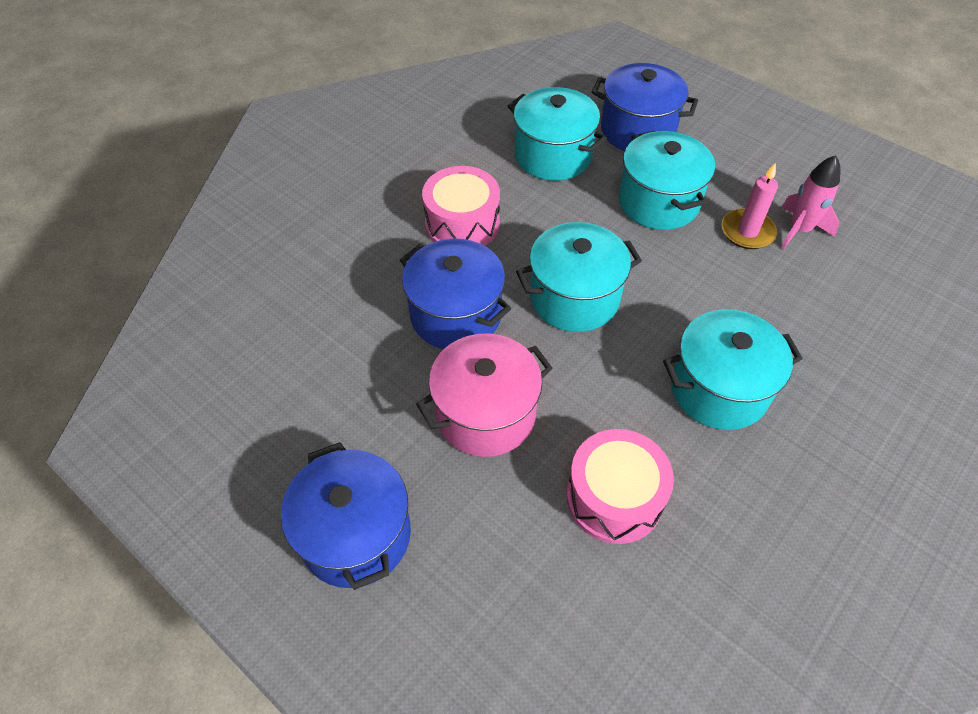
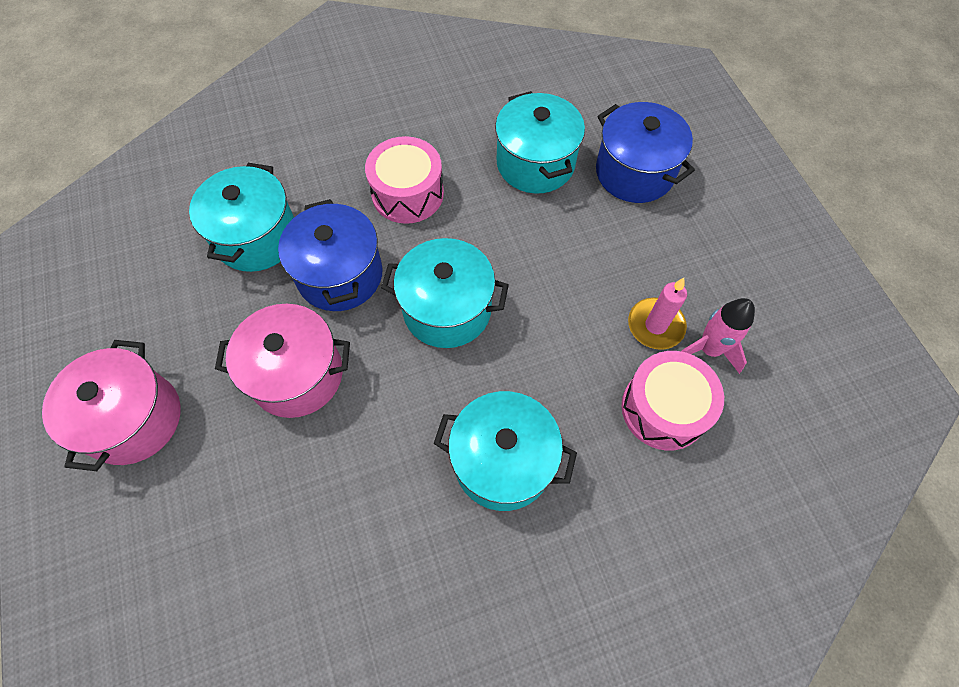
camera: 30 degrees right, 10 degrees up
blue pot [281,442,411,590] -> pink pot [42,340,181,471]
pink drum [567,429,674,544] -> pink drum moved to [621,351,724,450]
turquoise pot [619,131,715,230] -> turquoise pot moved to [189,163,294,272]

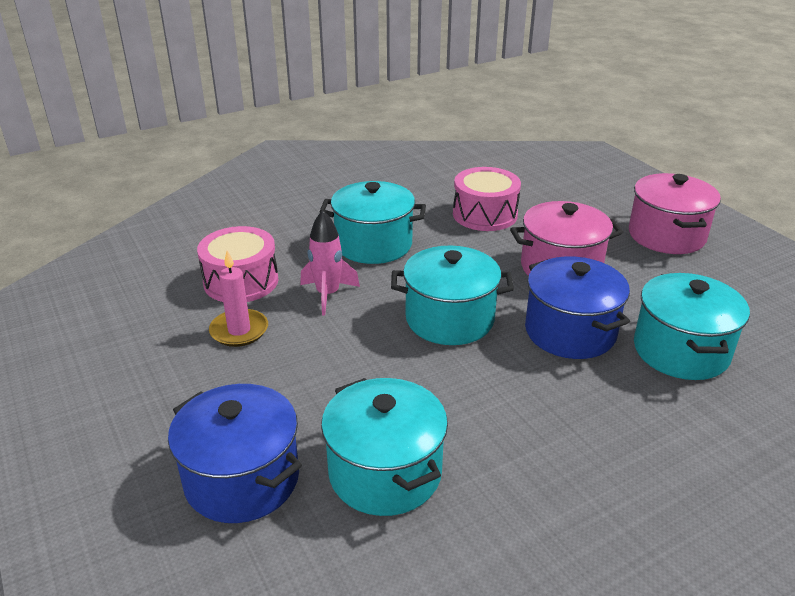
camera: 170 degrees right, 30 degrees down
pink drum [365,136,444,224] -> pink drum moved to [453,167,521,231]
pink rocket [681,298,755,374] -> pink rocket moved to [300,210,360,316]

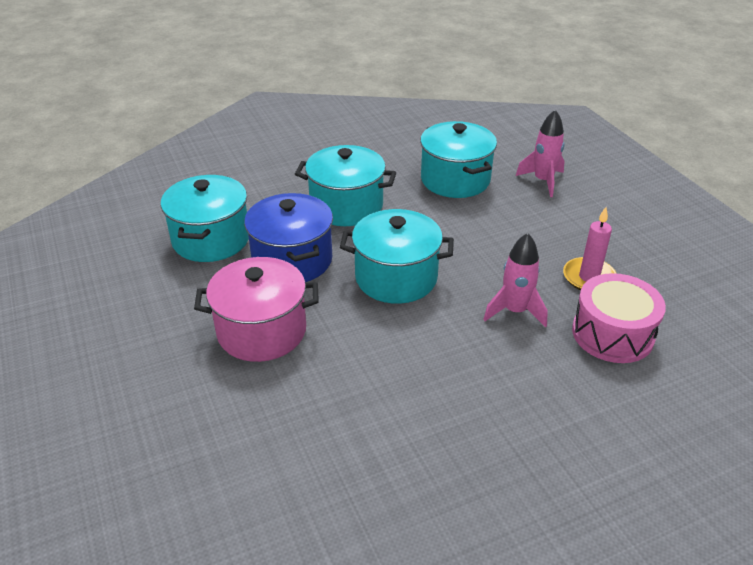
camera: 175 degrees left, 5 degrees up
blue pot [168,384,302,523] -> pink rocket [516,110,565,197]
turquoise pot [319,181,426,264] -> turquoise pot moved to [295,145,396,226]
pink drum [453,167,521,231] -> none
pink pot [629,173,721,254] -> none

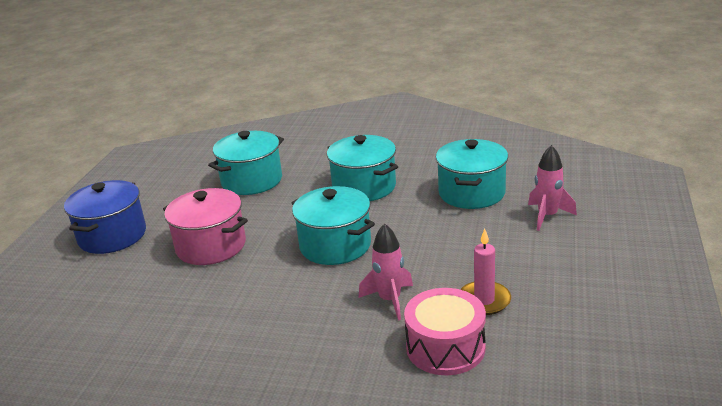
camera: 40 degrees right, 10 degrees down
blue pot [244,193,333,282] -> blue pot moved to [64,180,146,254]

